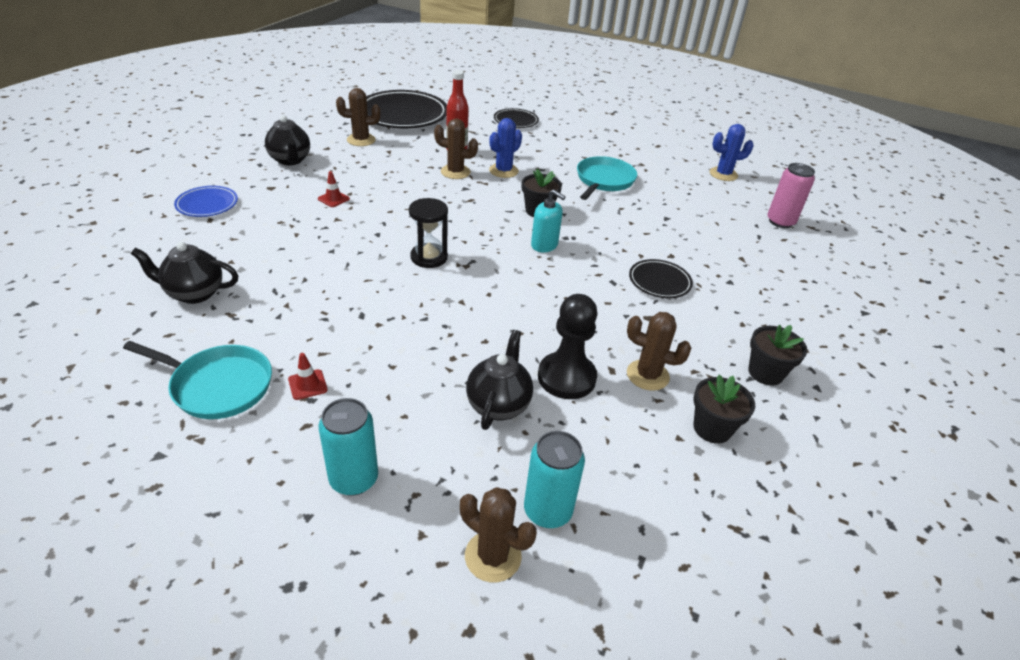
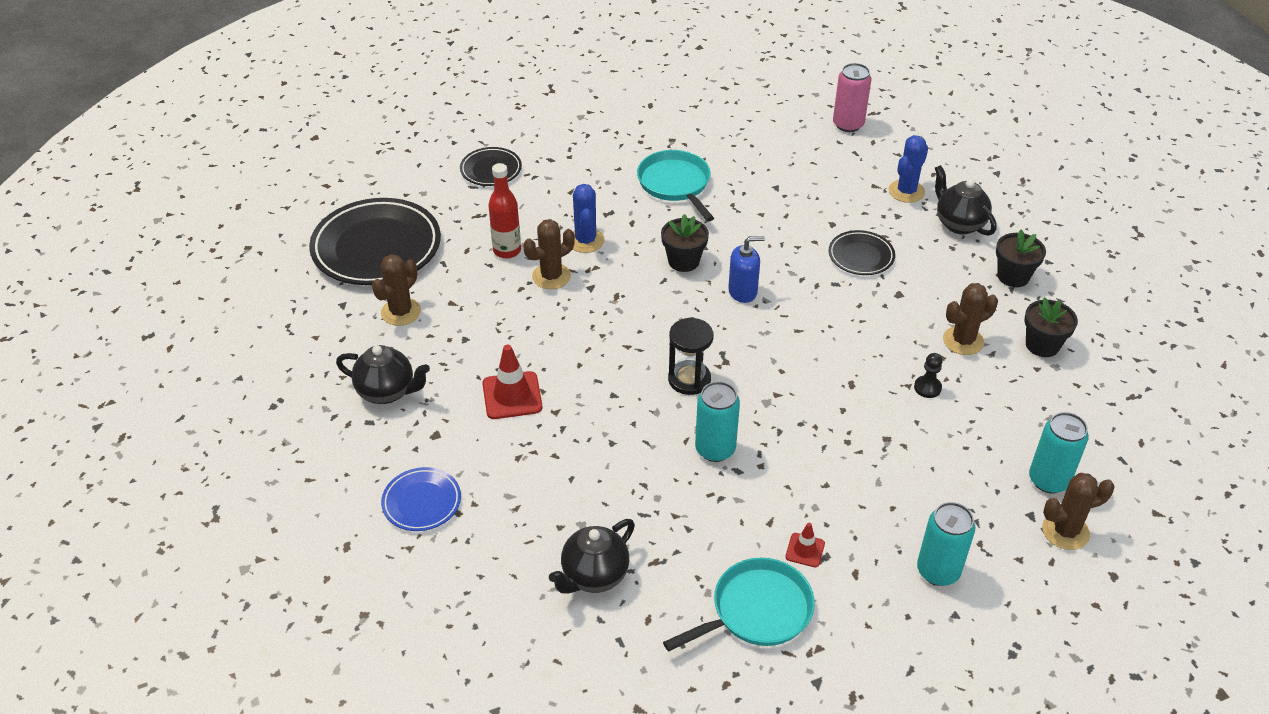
camera: 45 degrees left, 5 degrees up
red traffic cone [318,171,350,207] -> red traffic cone [482,345,542,419], size x1.79
black teapot [466,330,533,430] -> black teapot moved to [935,165,997,236]
turquoise soap dispenser [531,189,566,252] -> blue soap dispenser [728,236,765,303]
black pawn [538,294,598,399] -> black pawn [914,353,943,398], size x0.48
blue cactus [710,124,754,181] -> blue cactus moved to [889,135,928,203]
none -> turquoise can [695,381,740,462]

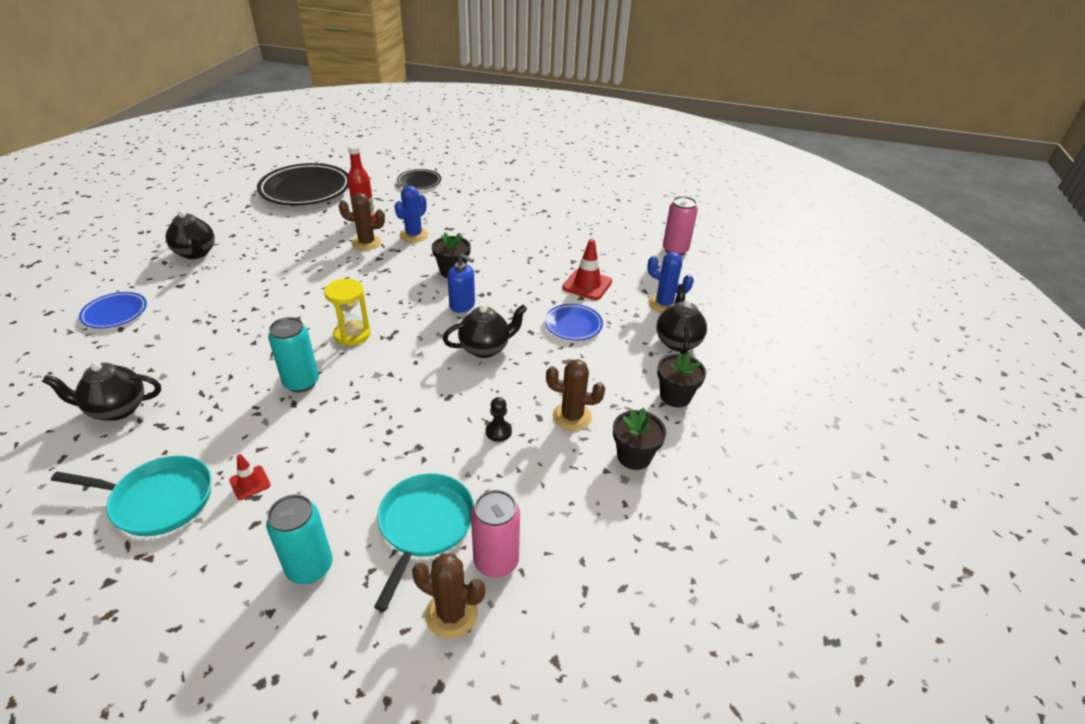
camera: 35 degrees right, 5 degrees down
brown cactus [372,254,421,326] -> none
red traffic cone [482,345,542,419] -> red traffic cone moved to [562,239,612,300]
turquoise pan [637,150,714,222] -> turquoise pan moved to [374,473,474,611]
black hourglass [668,318,714,395] -> yellow hourglass [324,279,371,346]
black plate [828,230,895,275] -> blue plate [544,304,603,341]
blue cactus [889,135,928,203] -> blue cactus turned 45 degrees clockwise [647,252,694,313]
turquoise can [1029,412,1089,494] -> pink can [471,490,520,578]
none -> black teapot [443,304,527,358]

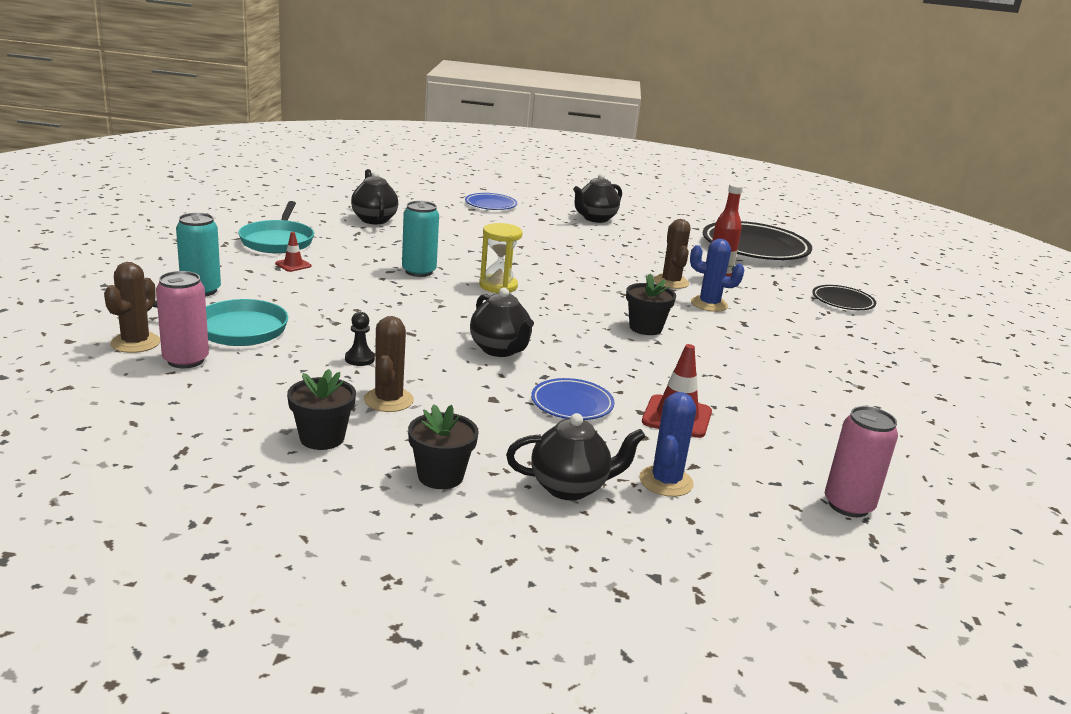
camera: 80 degrees right, 15 degrees down
blue soap dispenser [447,254,475,313] -> none

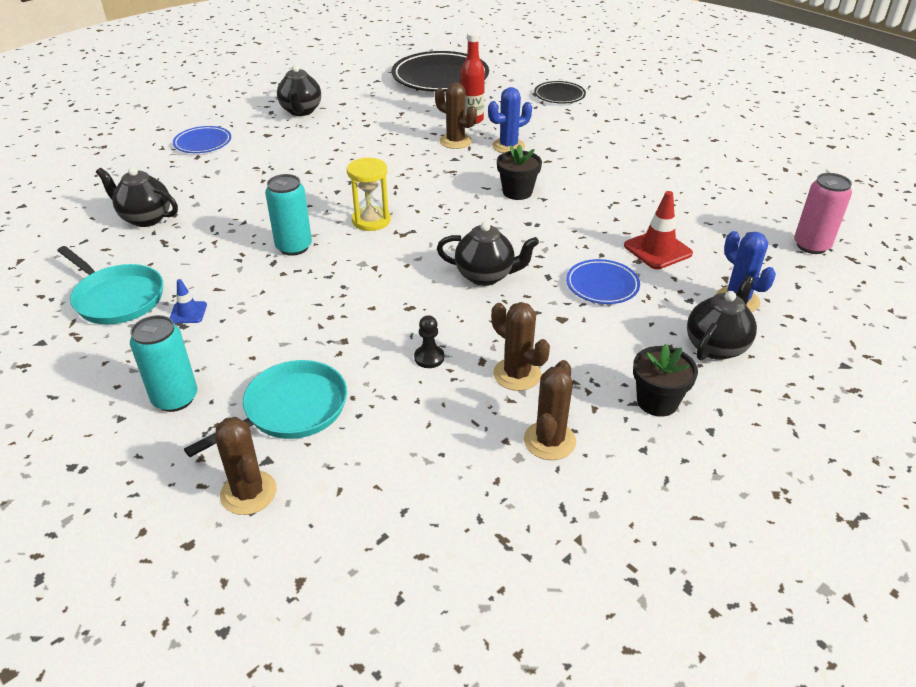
camera: 45 degrees left, 15 degrees up
pink can [156,271,209,368] -> none
red traffic cone [275,232,311,272] -> blue traffic cone [170,279,207,323]
black flower pot [287,369,356,450] -> brown cactus [524,360,576,460]

